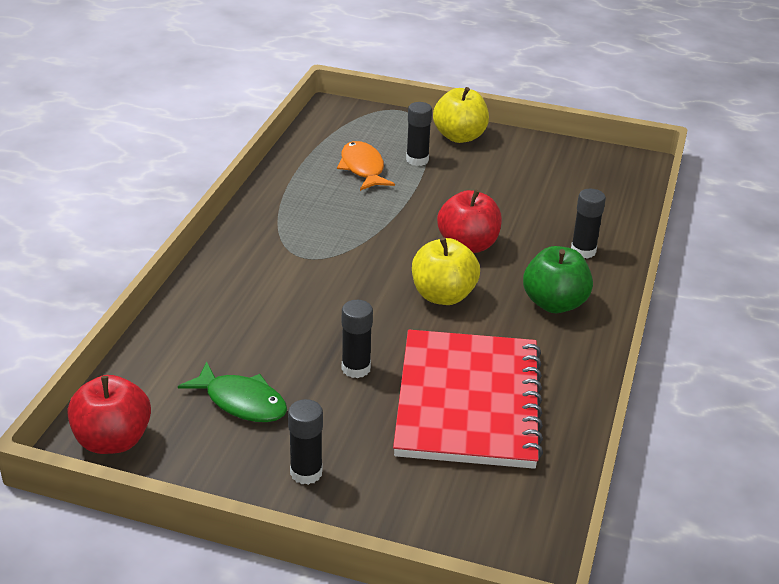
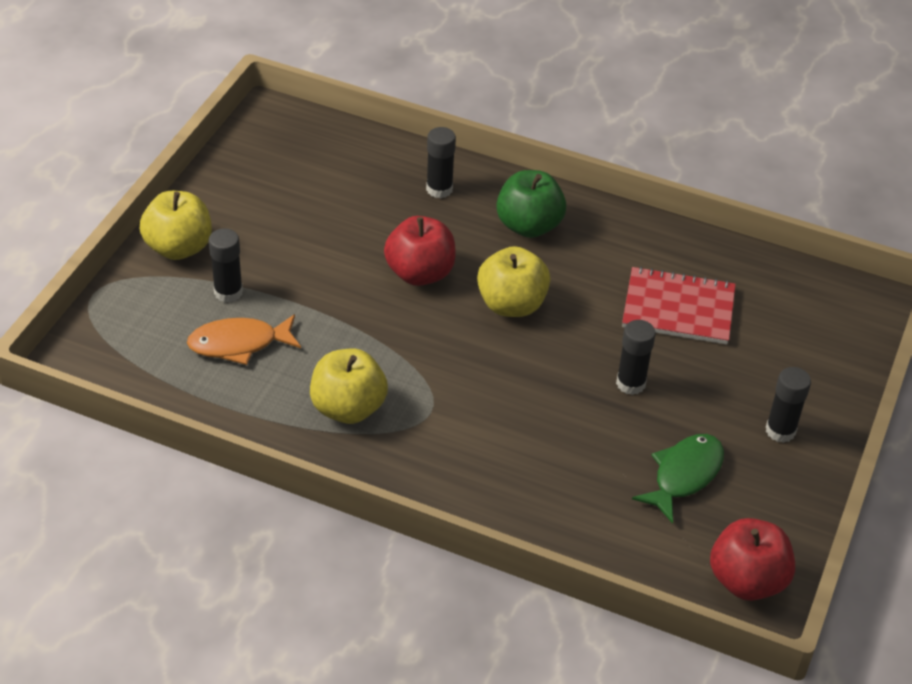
camera: 85 degrees left, 10 degrees up
red notebook [393,330,543,469] -> red notebook [622,266,736,344], size x0.63
none -> yellow apple [310,348,388,424]

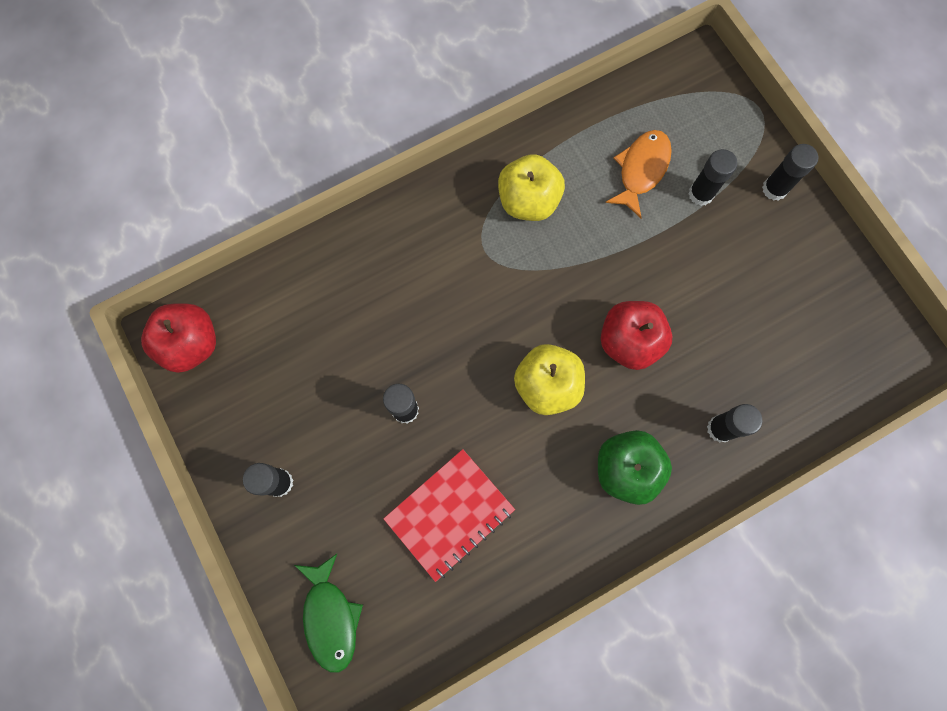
camera: 130 degrees right, 30 degrees up
yellow apple [140,191,212,260] -> black glue stick [762,144,819,201]
green fish [632,434,724,524] -> green fish moved to [294,553,363,673]

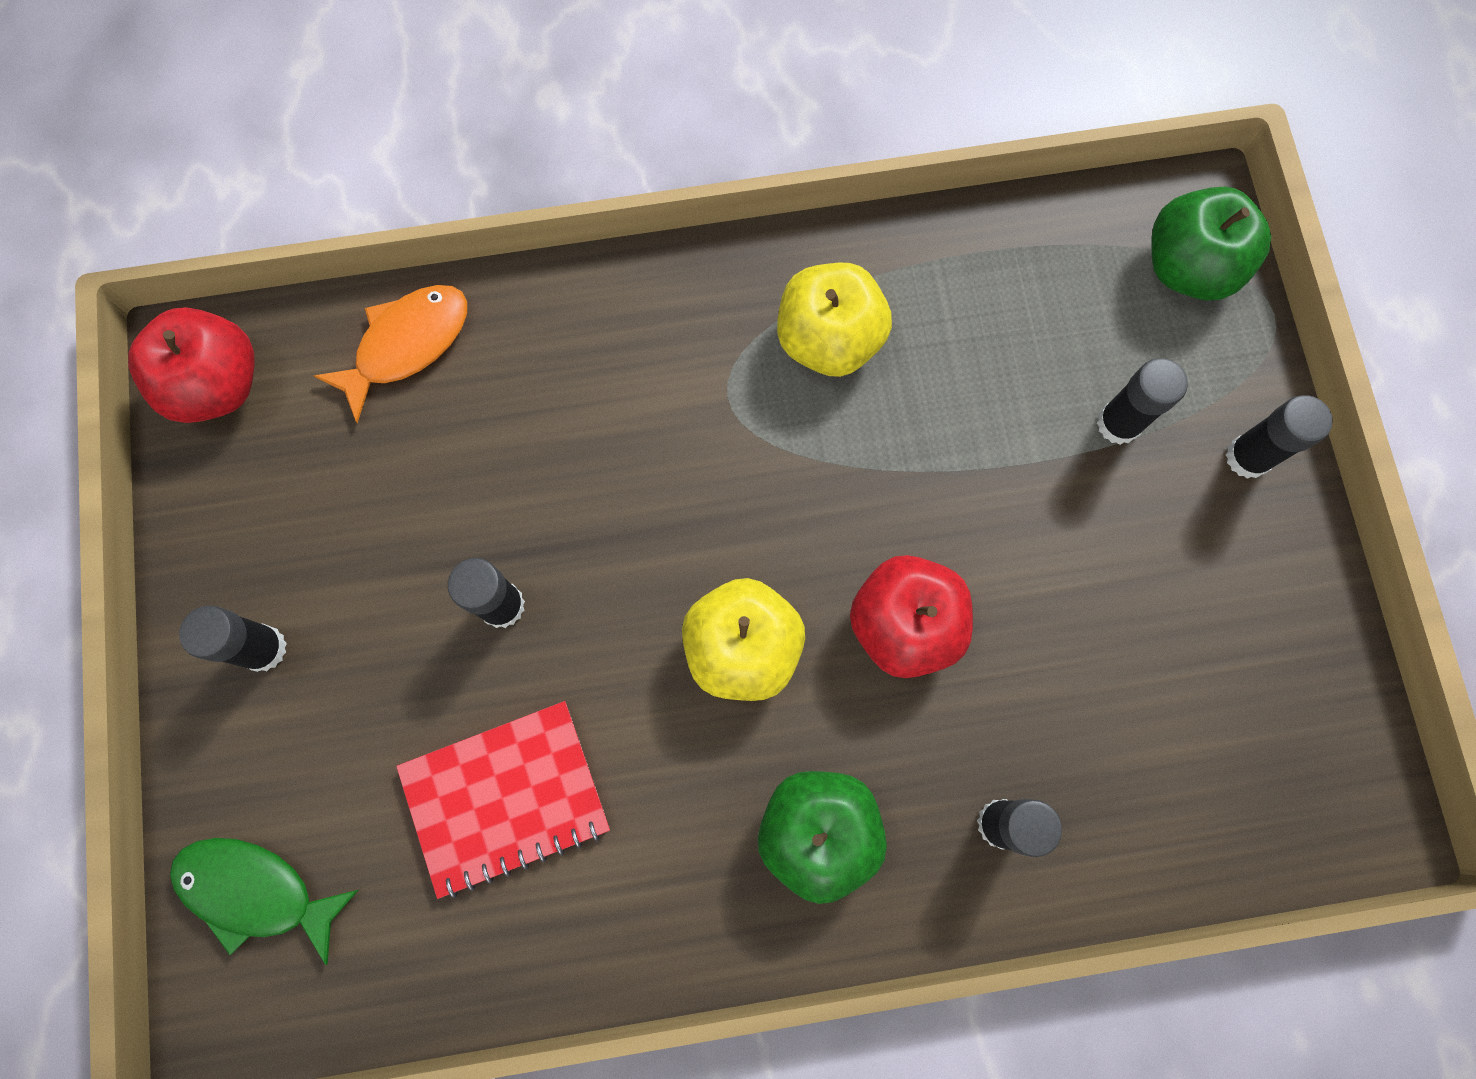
camera: 20 degrees right, 0 degrees up
green fish [294,553,363,673] -> green fish turned 105 degrees clockwise [170,838,359,965]
orange fish [605,130,672,218] -> orange fish moved to [314,285,467,424]
none -> green apple [1151,187,1271,301]

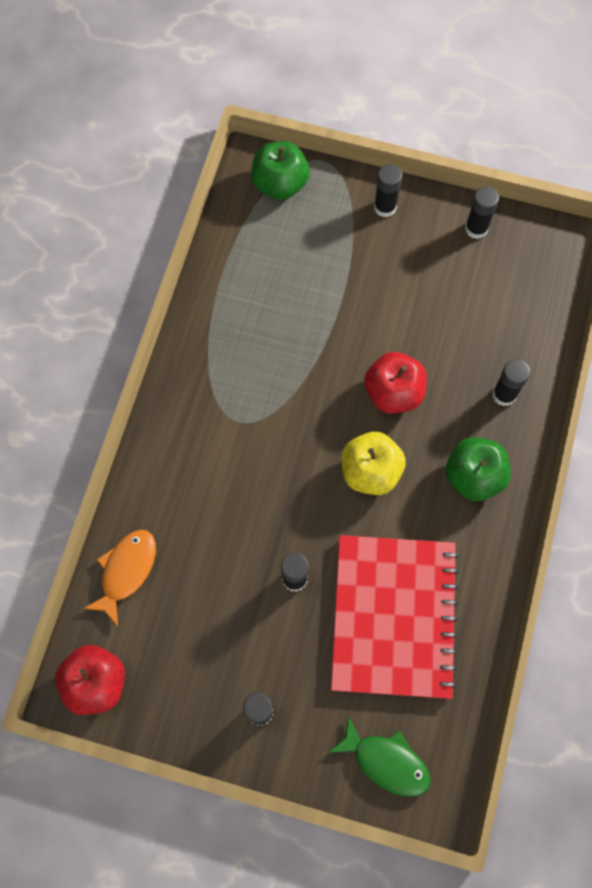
camera: 65 degrees left, 5 degrees down
green fish [170,838,359,965] -> green fish turned 105 degrees counterclockwise [329,716,431,797]
orange fish [314,285,467,424] -> orange fish turned 45 degrees clockwise [83,530,156,626]
red notebook [396,701,610,899] -> red notebook [331,535,459,699], size x1.60
yellow apple [777,263,892,377] -> none
black glue stick [1097,358,1188,445] -> black glue stick moved to [465,186,499,239]

